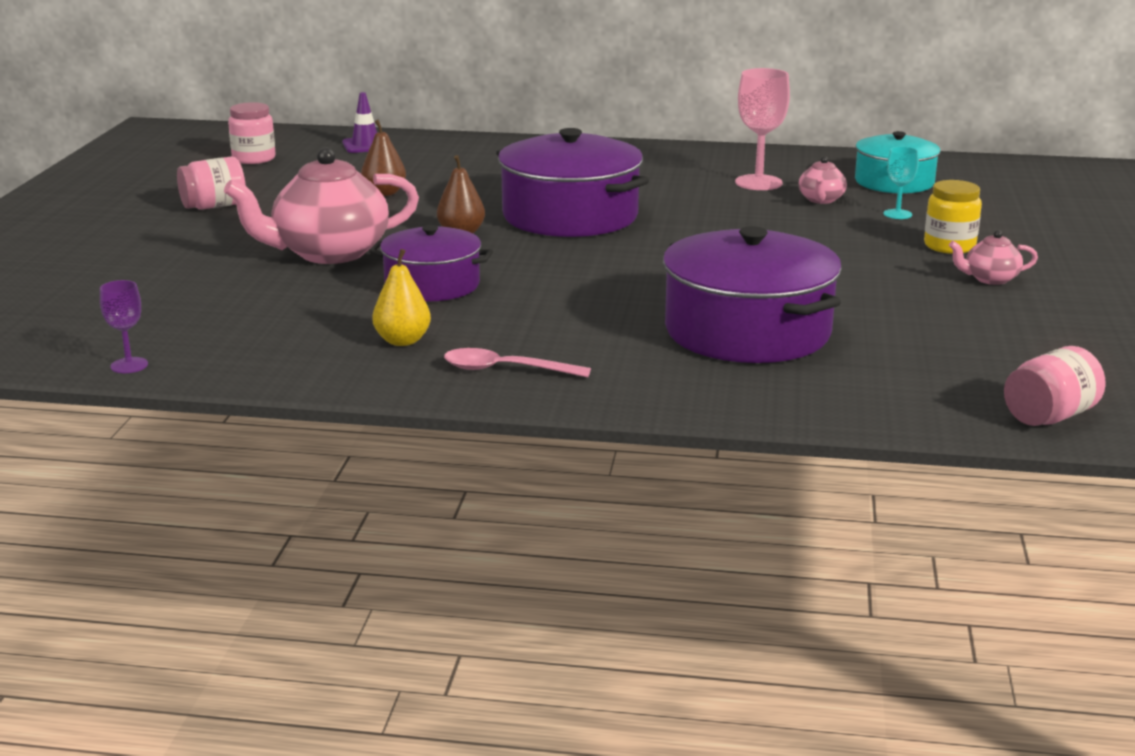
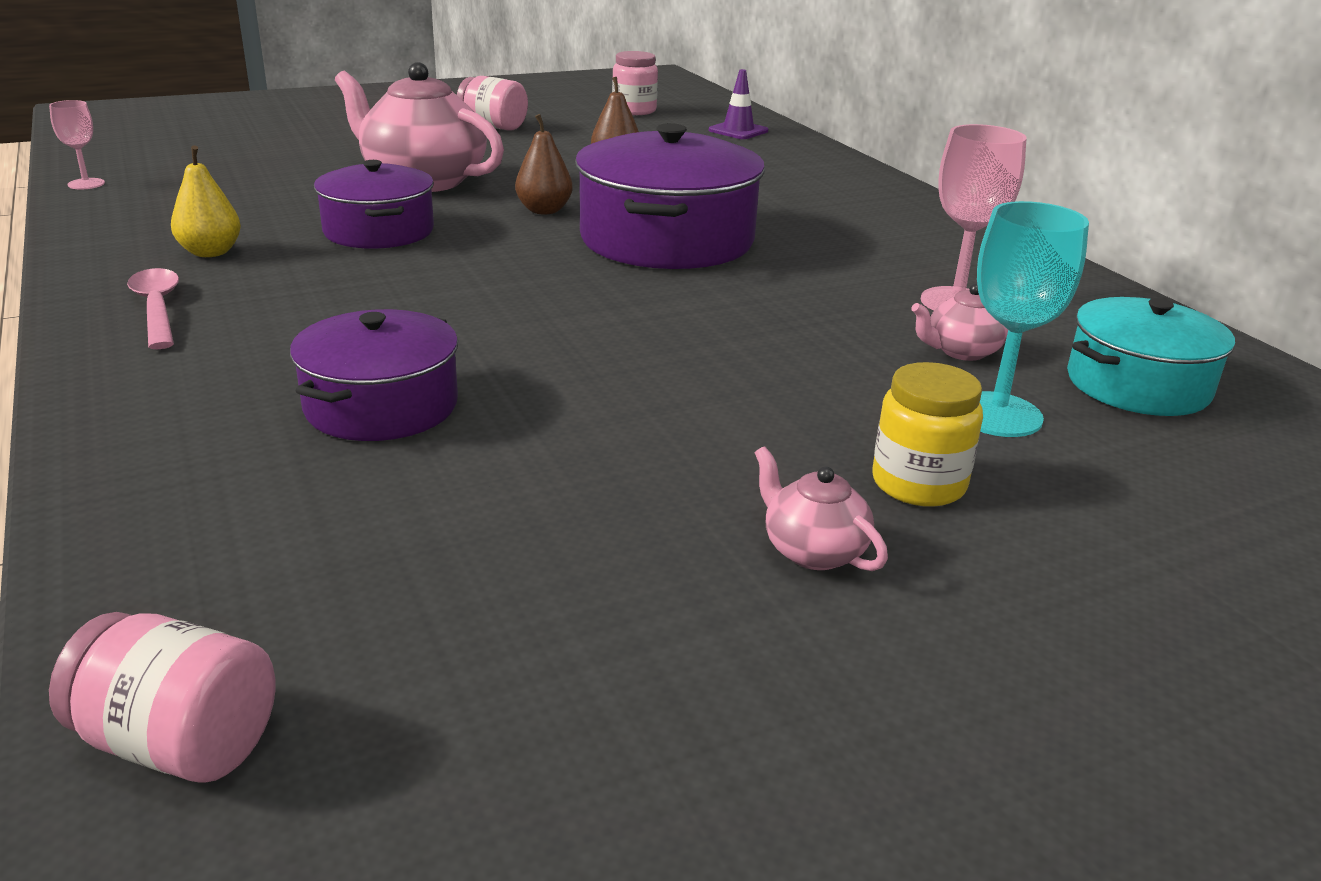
camera: 55 degrees right, 5 degrees up
purple goblet [100,280,148,373] -> pink goblet [49,100,105,189]
purple pot [663,226,842,363] -> purple pot [290,309,458,441], size x0.62
turquoise goblet [883,147,919,219] -> turquoise goblet [977,201,1089,437], size x1.78

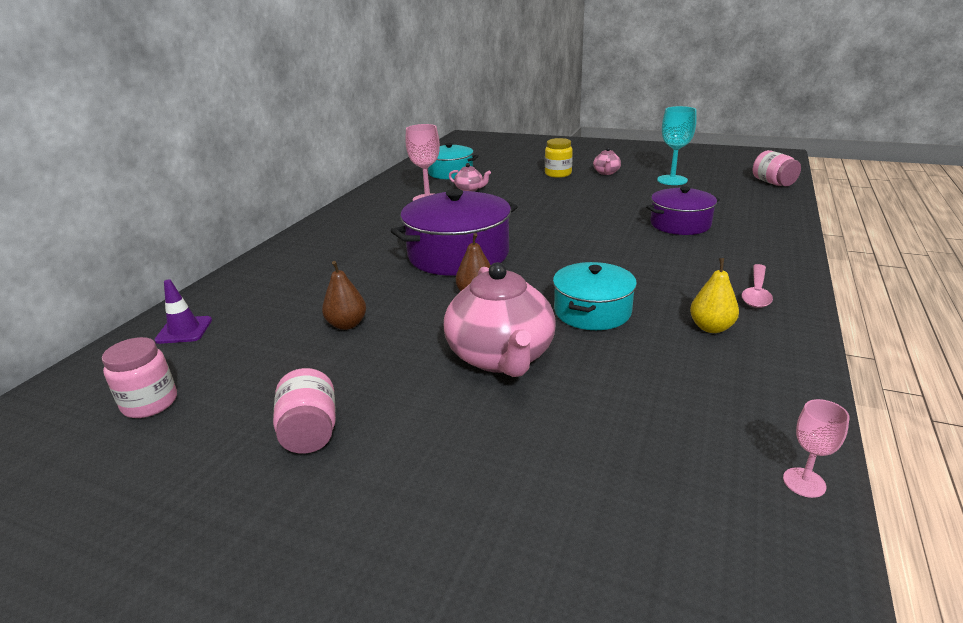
camera: 130 degrees left, 0 degrees up
purple pot [314,160,434,249] -> turquoise pot [553,262,637,330]
turquoise goblet [977,201,1089,437] -> turquoise goblet moved to [657,106,697,185]

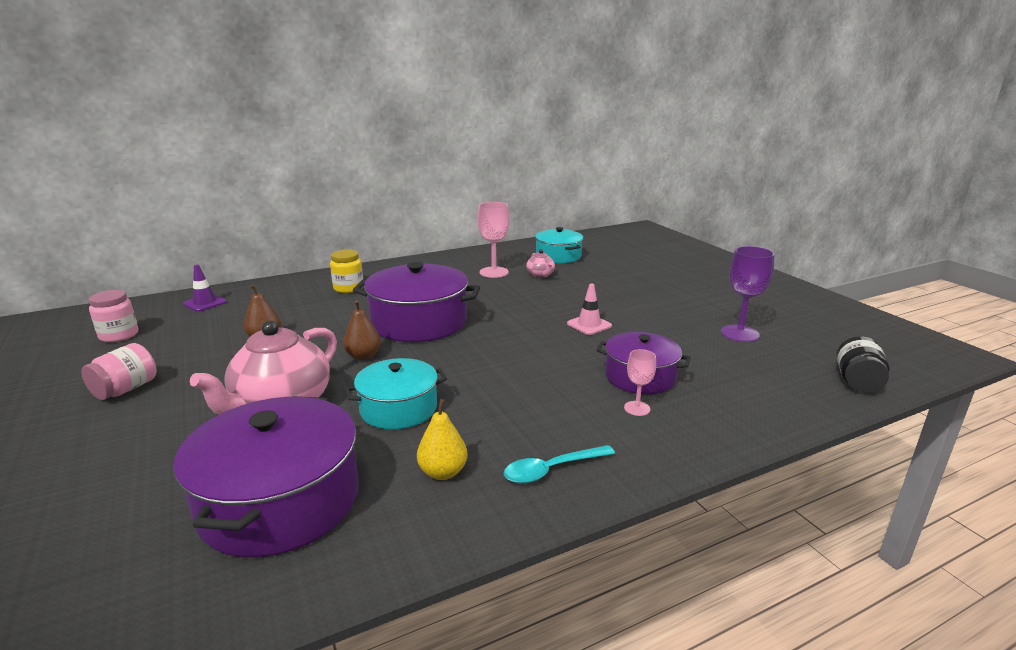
camera: 40 degrees right, 5 degrees down
yellow jar [545,138,573,178] -> yellow jar moved to [330,250,363,293]
pink teapot [593,147,621,175] -> none
turquoise goblet [657,106,697,185] -> purple goblet [721,246,775,342]
pink spoon [741,264,773,308] -> turquoise spoon [504,445,615,484]
pink jar [753,150,801,186] -> black jar [836,336,890,392]
pink goblet [783,399,850,498] -> pink goblet moved to [624,349,656,416]
none -> purple pot [173,396,359,557]
none -> pink traffic cone [567,284,612,335]

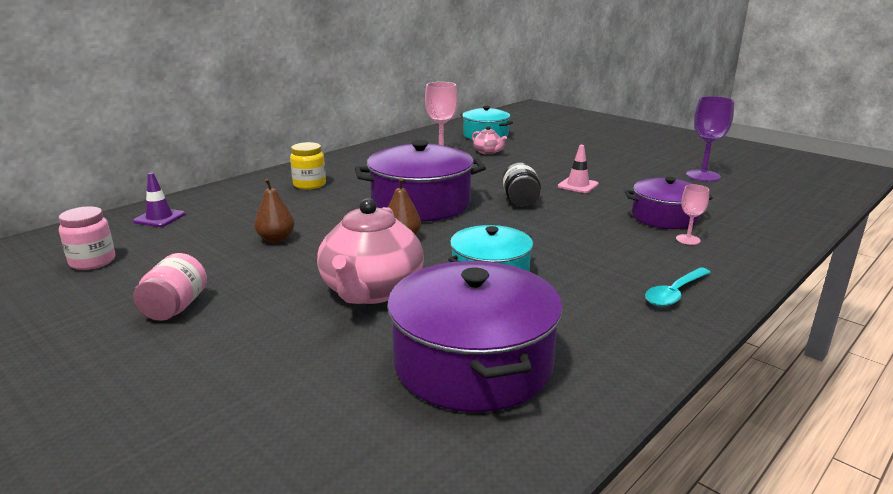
camera: 20 degrees left, 0 degrees up
yellow pear [417,399,468,480] -> none
black jar [836,336,890,392] -> black jar moved to [502,163,541,207]

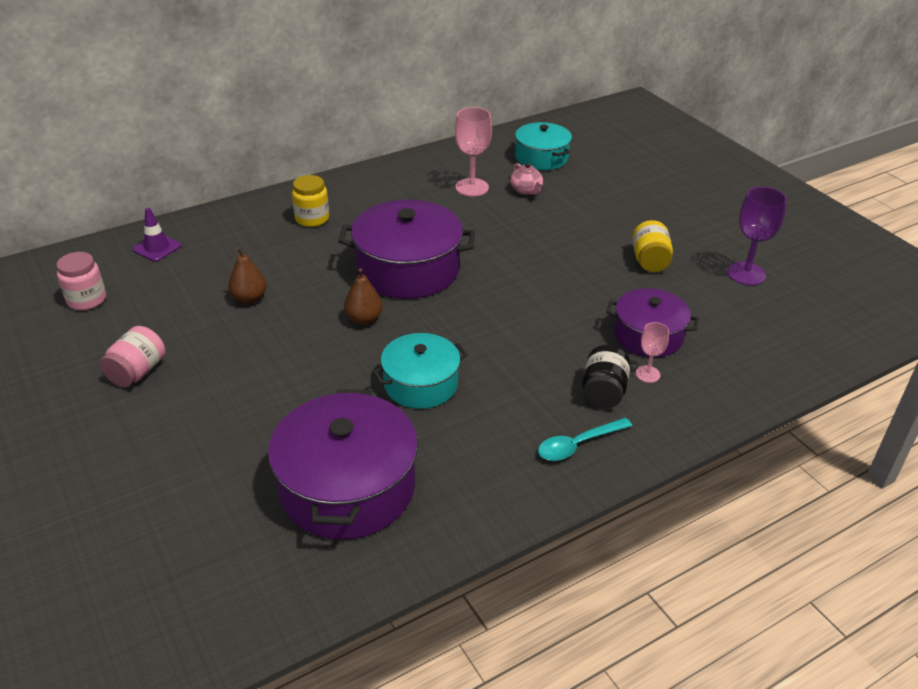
camera: 15 degrees right, 15 degrees up
pink teapot [317,198,424,304] -> none
black jar [502,163,541,207] -> black jar moved to [582,345,631,408]
pink traffic cone [558,145,599,193] -> none
none -> yellow jar [632,220,673,272]

